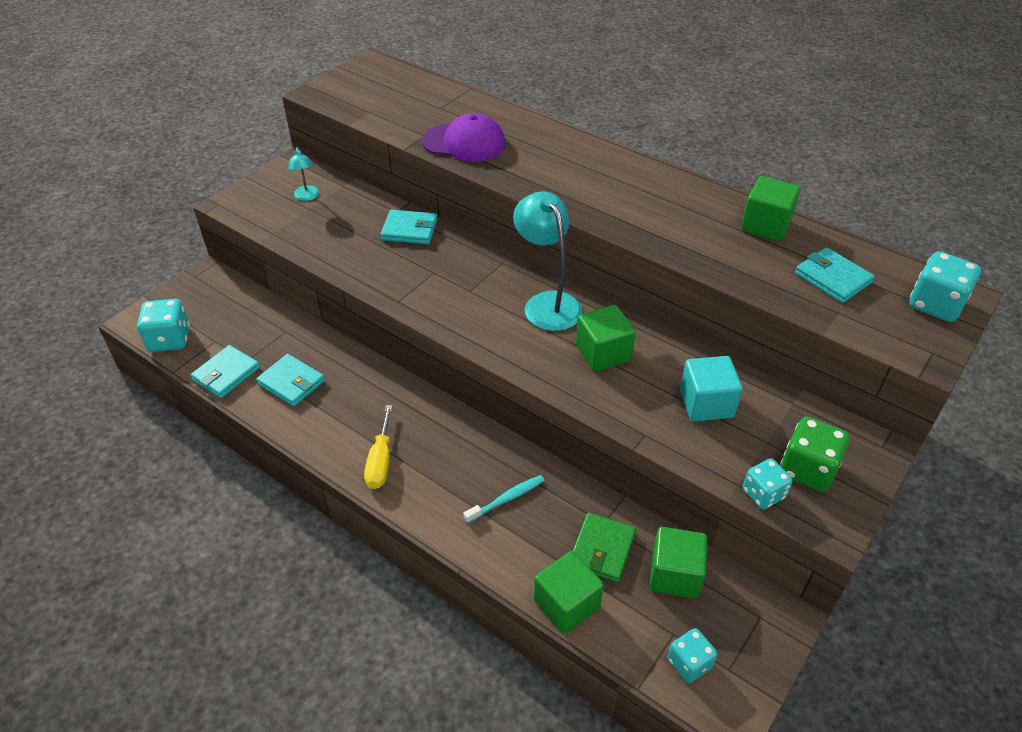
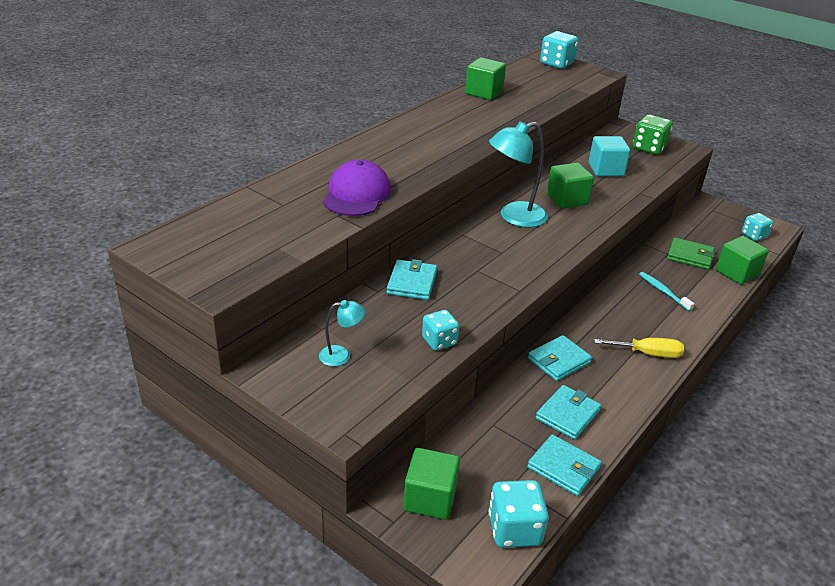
camera: 90 degrees left, 10 degrees down
green cube [650,527,707,599] -> green cube moved to [403,448,460,520]
turquoise dice [743,459,793,509] -> turquoise dice moved to [422,310,459,351]
turquoise wallet [795,247,875,303] -> turquoise wallet moved to [528,335,592,381]

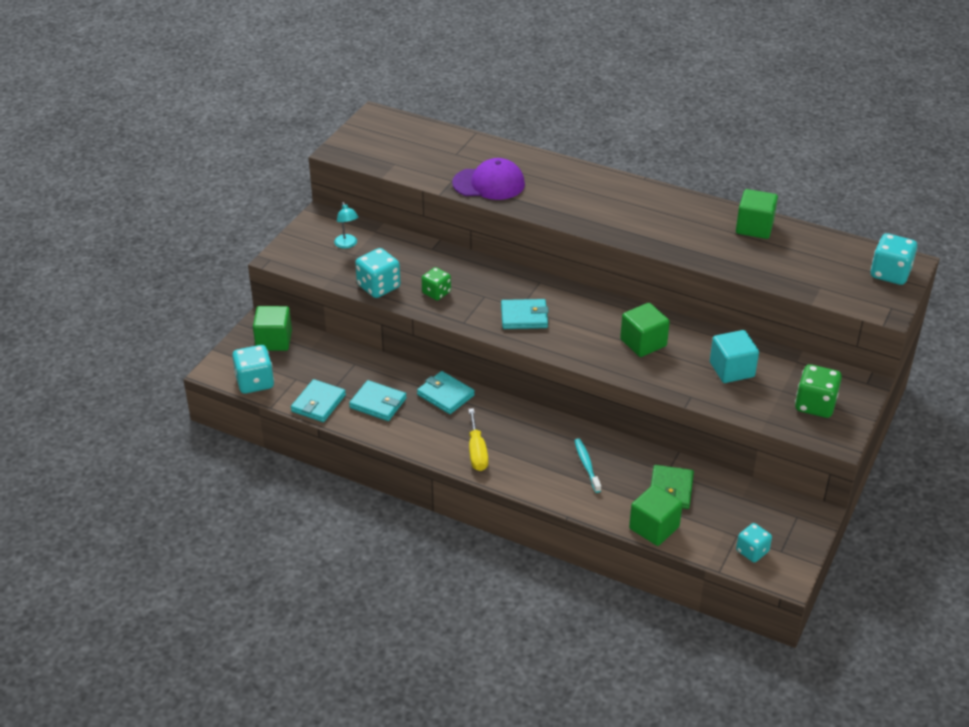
camera: 80 degrees right, 5 degrees up
turquoise wallet [387,259,437,300] -> turquoise wallet moved to [501,299,549,329]
turquoise dice [422,310,459,351] -> turquoise dice [355,248,401,298], size x1.51
turquoise lamp [489,121,548,227] -> none
turquoise toothbrush [639,272,695,311] -> turquoise toothbrush turned 60 degrees counterclockwise [574,438,601,493]
none -> green dice [421,267,451,300]

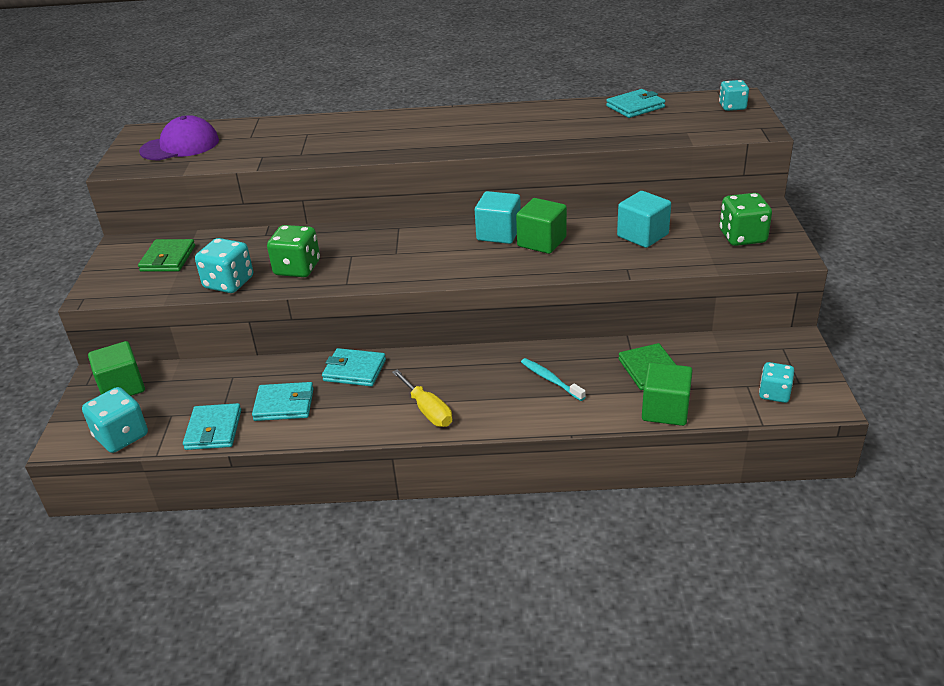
camera: 25 degrees left, 5 degrees down
turquoise lamp [334,202,358,249] -> green wallet [138,239,195,272]
green dice [421,267,451,300] -> green dice [267,225,320,277], size x1.51
purple cap [452,158,525,200] -> purple cap moved to [139,116,219,160]
turquoise wallet [501,299,549,329] -> turquoise wallet moved to [606,89,665,118]
green cube [736,189,778,239] -> none
turquoise dice [871,233,917,285] -> turquoise dice [719,80,749,111], size x0.66
none -> turquoise cube [475,191,521,244]

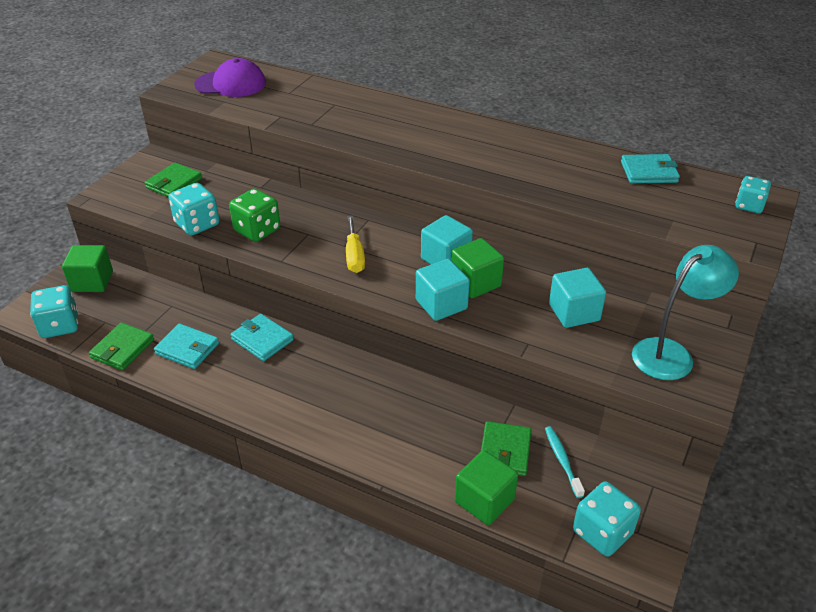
camera: 25 degrees right, 5 degrees up
turquoise wallet [183,403,241,450] -> green wallet [89,322,154,370]
yellow screwdriver [392,369,452,427] -> yellow screwdriver moved to [346,216,365,273]
turquoise toothbrush [521,358,586,401] -> turquoise toothbrush moved to [545,426,585,498]
green dice [720,193,772,246] -> turquoise lamp [632,245,739,380]
turquoise dice [759,362,794,403] -> turquoise dice [573,481,641,556], size x1.51
none -> turquoise cube [416,259,470,321]

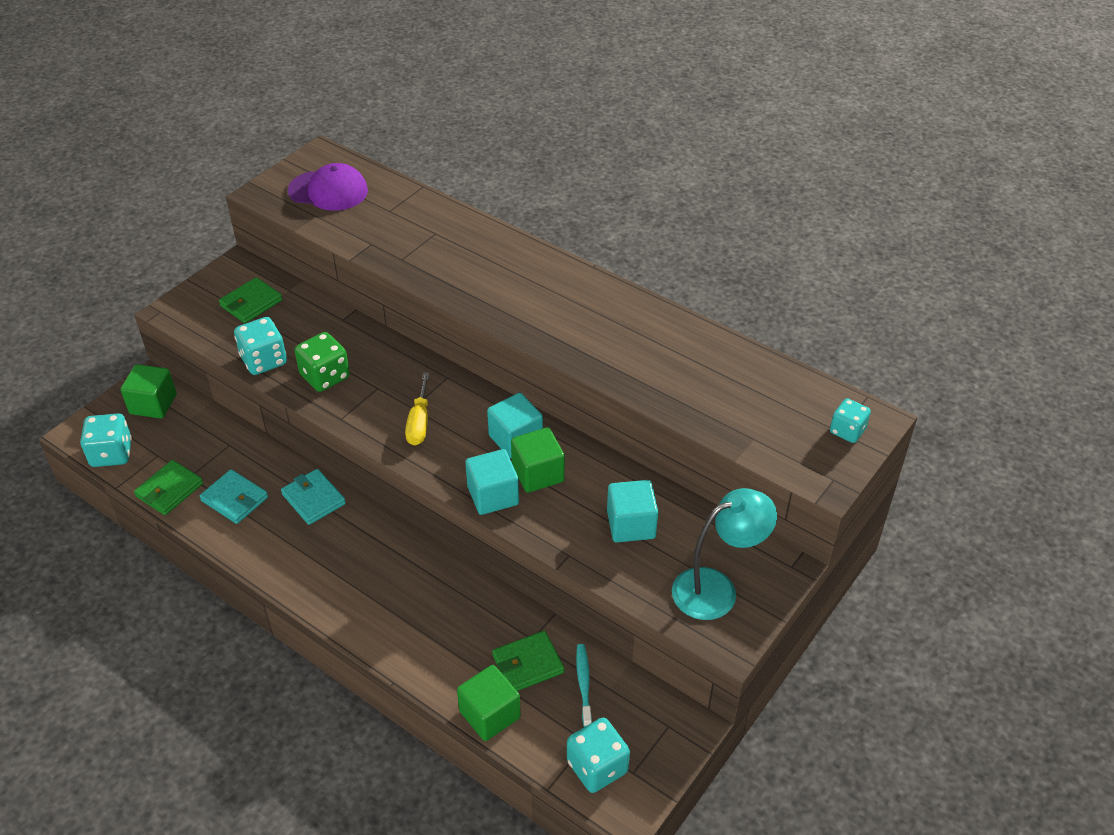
camera: 10 degrees right, 5 degrees up
green wallet [481,421,531,476] -> green wallet turned 45 degrees clockwise [492,631,564,691]
turquoise wallet [621,154,680,183] -> none

